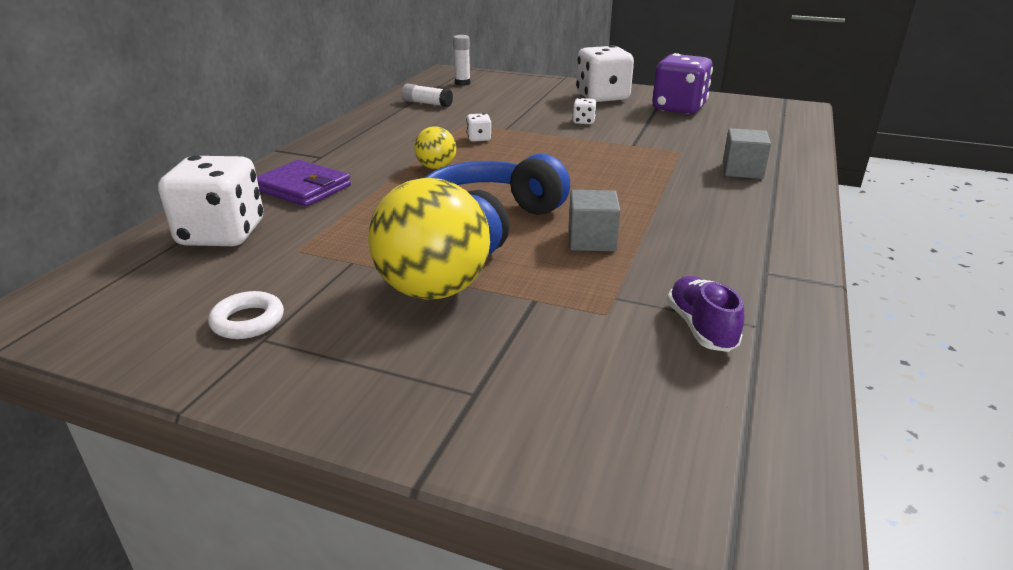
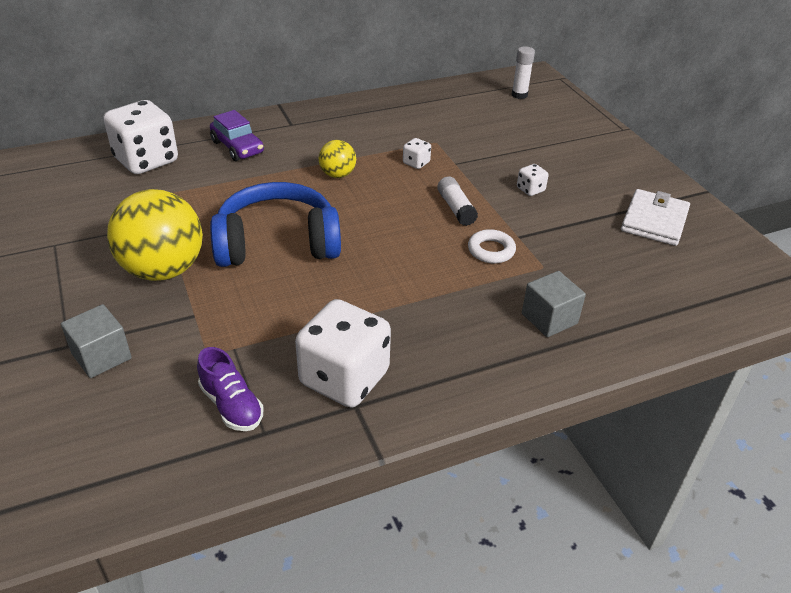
camera: 45 degrees right, 10 degrees up
white ring [208,291,284,339] -> white ring moved to [468,229,516,263]
purple wallet [257,160,351,207] -> purple car [210,110,264,161]
white glue stick [402,84,453,107] -> white glue stick moved to [437,176,478,226]
grey cube [568,190,621,252] -> grey cube moved to [61,304,132,378]
white dice [576,45,634,102] -> white dice moved to [295,299,391,408]
purple dice [652,53,713,114] -> white wallet [621,189,690,246]
purple shoe [667,276,745,352] -> purple shoe turned 105 degrees clockwise [197,347,264,431]

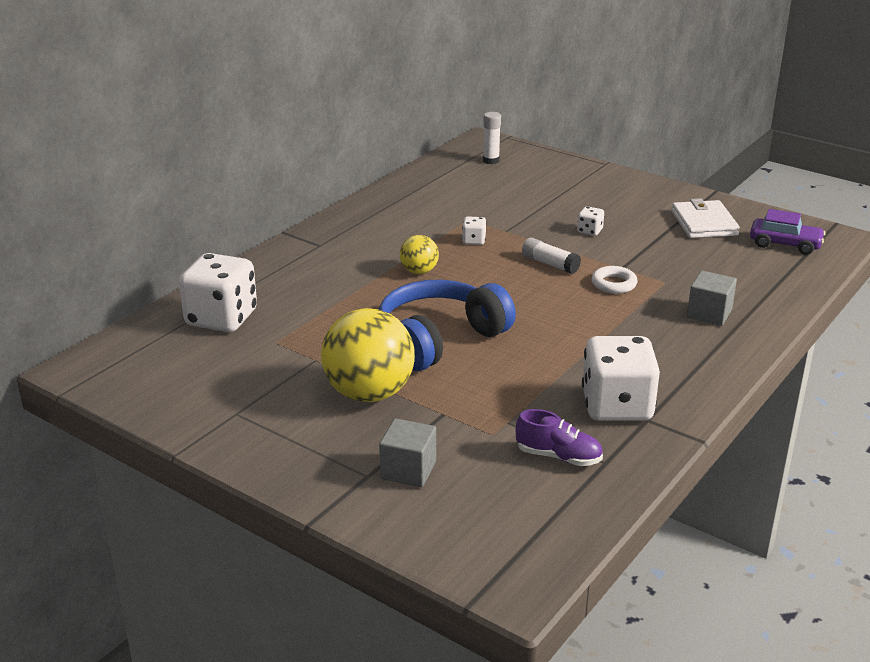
camera: 30 degrees left, 10 degrees down
purple car [210,110,264,161] -> purple car moved to [750,209,826,255]

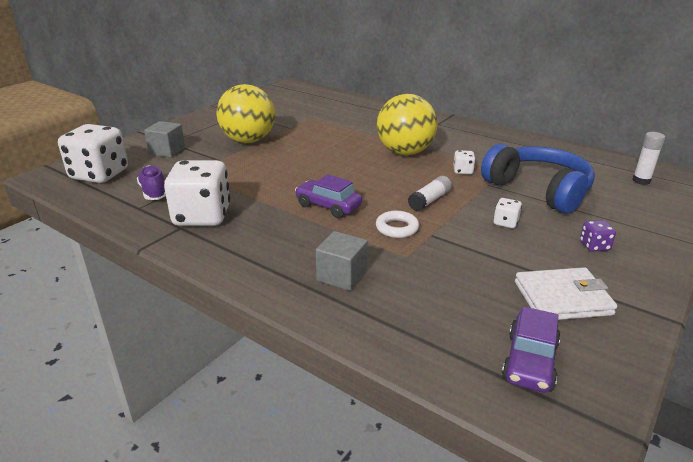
camera: 90 degrees right, 0 degrees up
white dice [179,253,257,332] -> white dice moved to [58,124,128,183]
blue headphones [379,280,516,371] -> blue headphones moved to [481,144,595,214]
yellow ball [400,235,439,274] -> yellow ball [377,94,438,155], size x1.99
purple shoe [516,409,603,466] -> purple shoe turned 135 degrees clockwise [137,165,166,200]
none -> purple car [295,174,362,218]
none -> purple dice [580,220,616,252]

